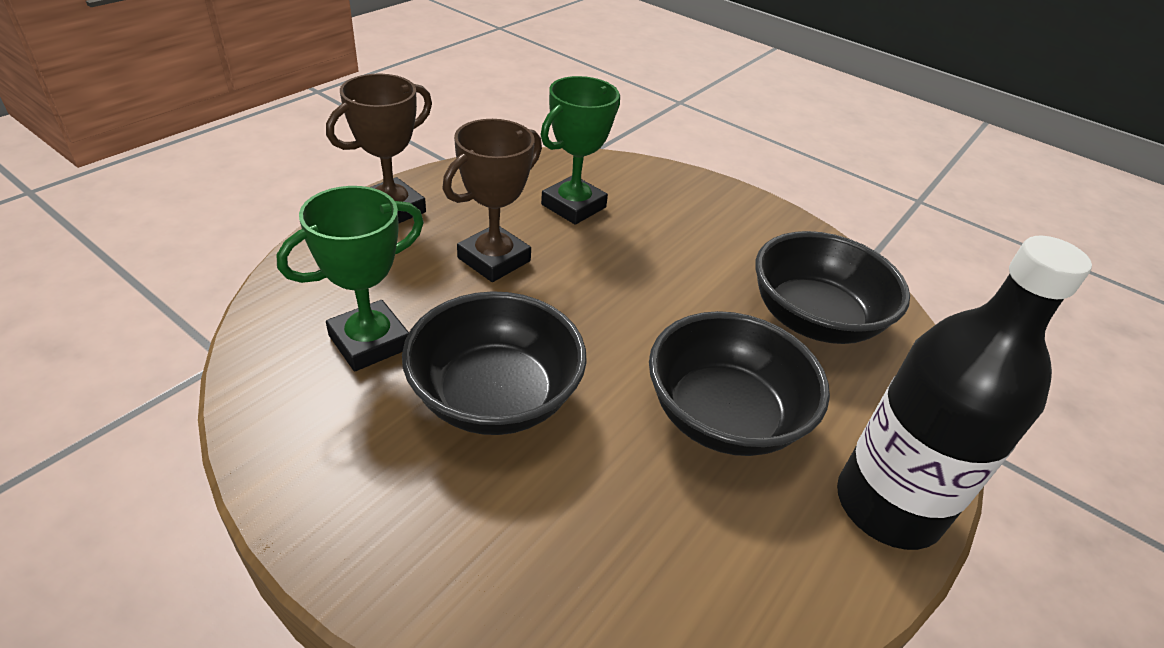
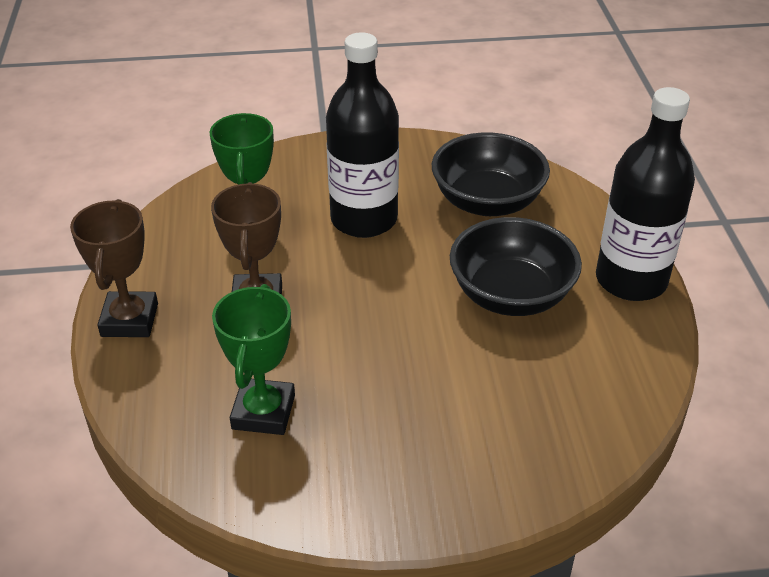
camera: 40 degrees left, 0 degrees up
black bowl [402,291,587,435] -> none
none -> black bottle [326,32,399,238]

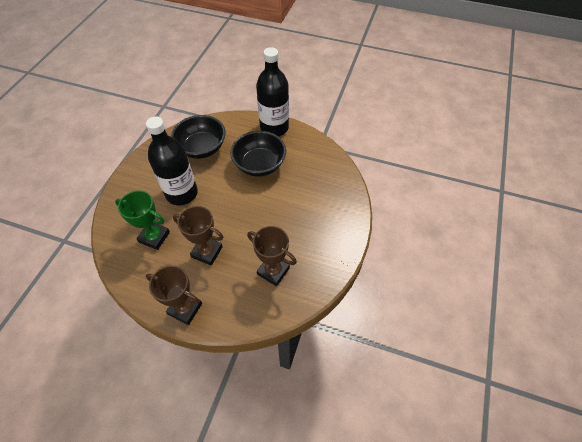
camera: 65 degrees left, 15 degrees up
green trophy [212,284,295,435] -> brown trophy [247,226,297,286]

